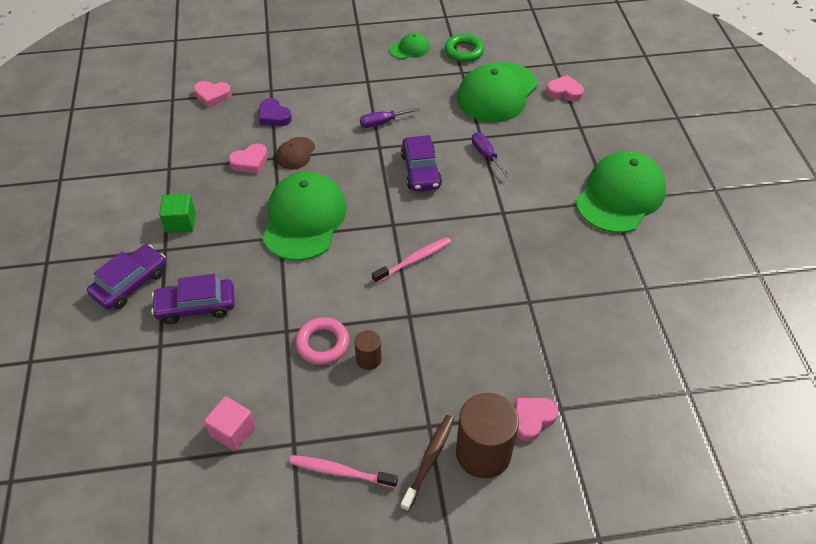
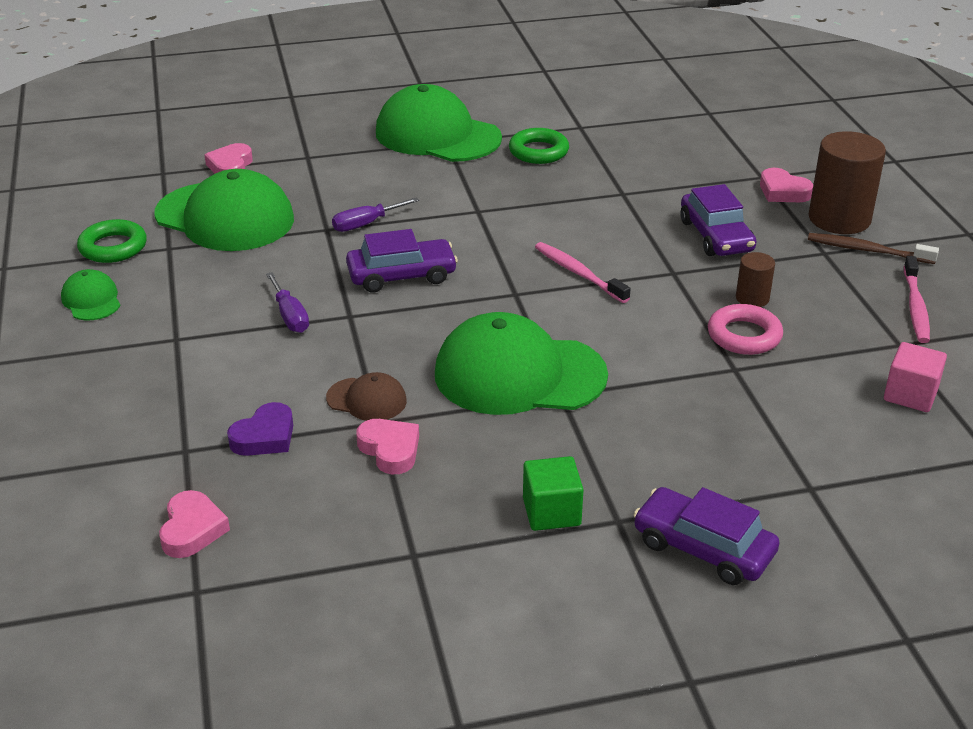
camera: 95 degrees left, 15 degrees down
purple car [151,274,235,324] -> purple car moved to [681,184,756,256]
none -> green ring [509,128,569,164]

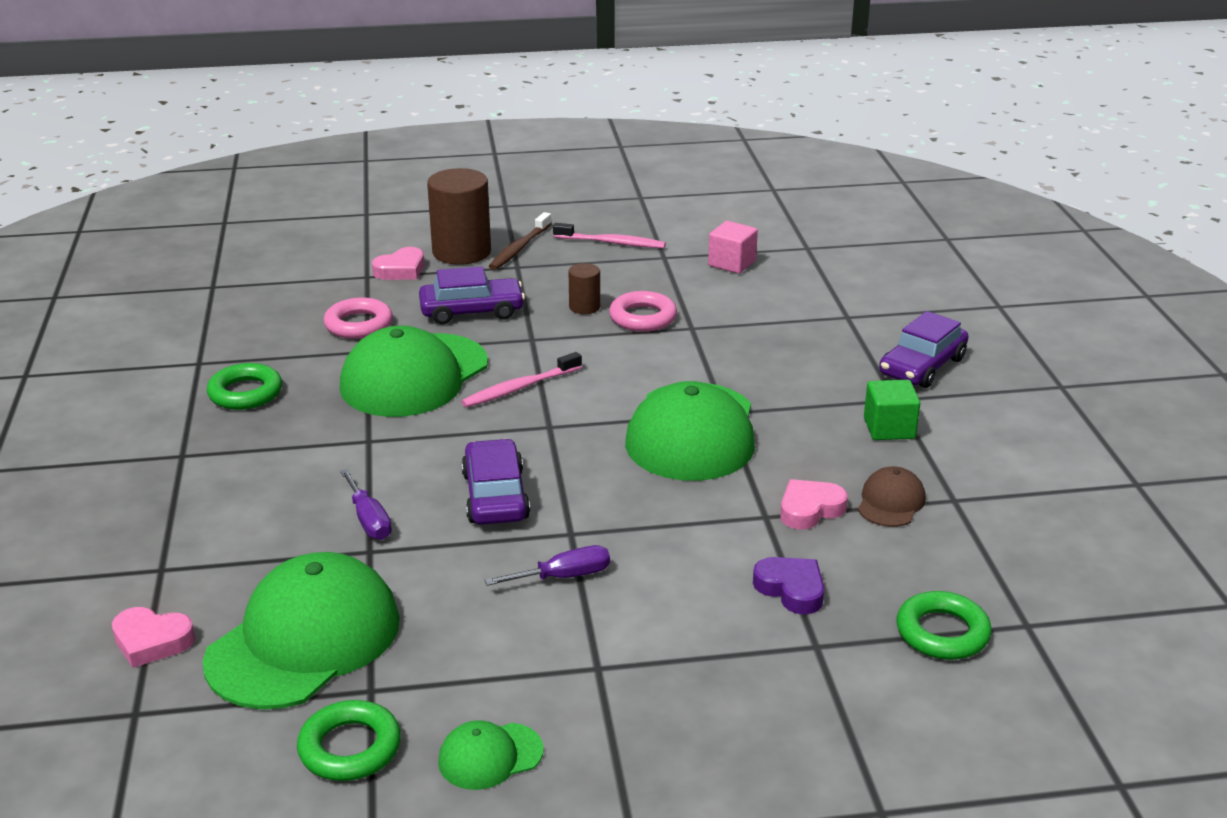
camera: 85 degrees left, 5 degrees down
pink heart [159,490,230,558] -> green ring [896,591,992,660]
brown cap [326,372,407,421] -> brown cap moved to [858,466,926,527]
green cap [376,84,502,162] -> green cap moved to [340,326,488,417]
none -> pink ring [324,297,393,339]

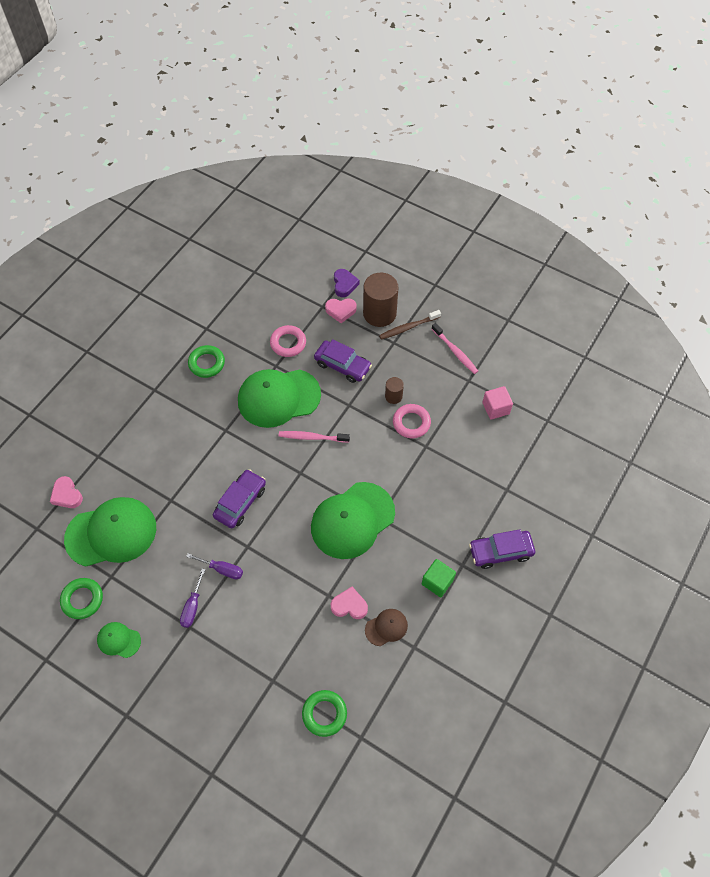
camera: 40 degrees right, 30 degrees up
purple screwdriver [340,469,392,540] -> purple screwdriver moved to [180,569,205,628]
purple heart [753,557,824,615] -> purple heart moved to [334,269,359,297]

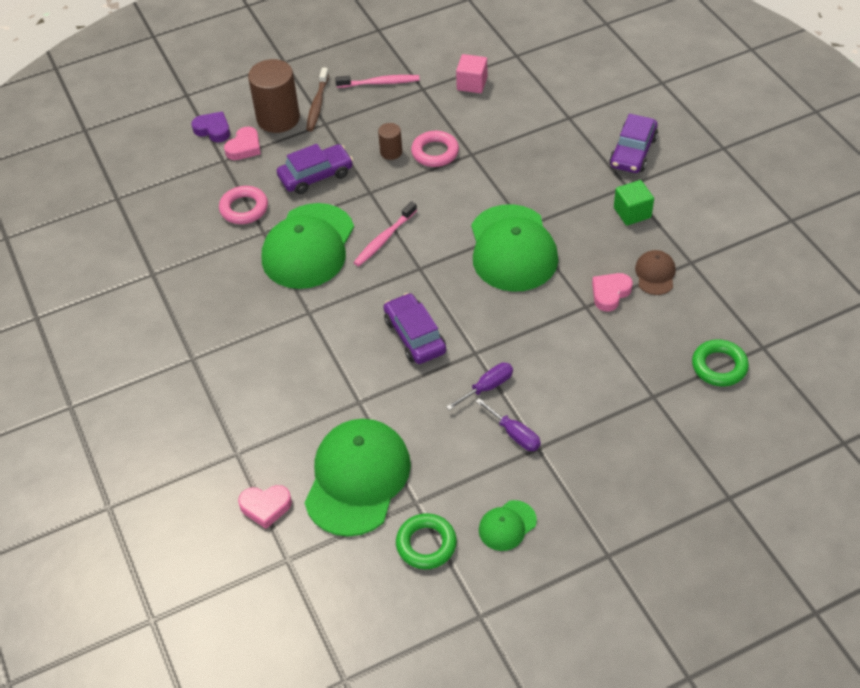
camera: 55 degrees left, 10 degrees down
green ring [188,345,225,378] -> none

